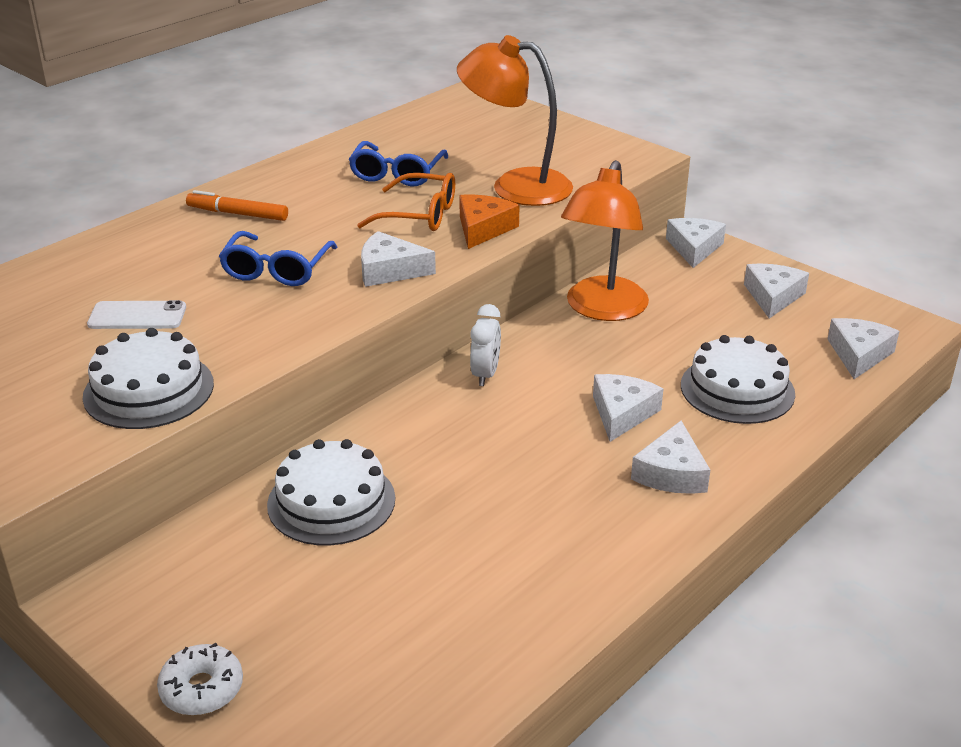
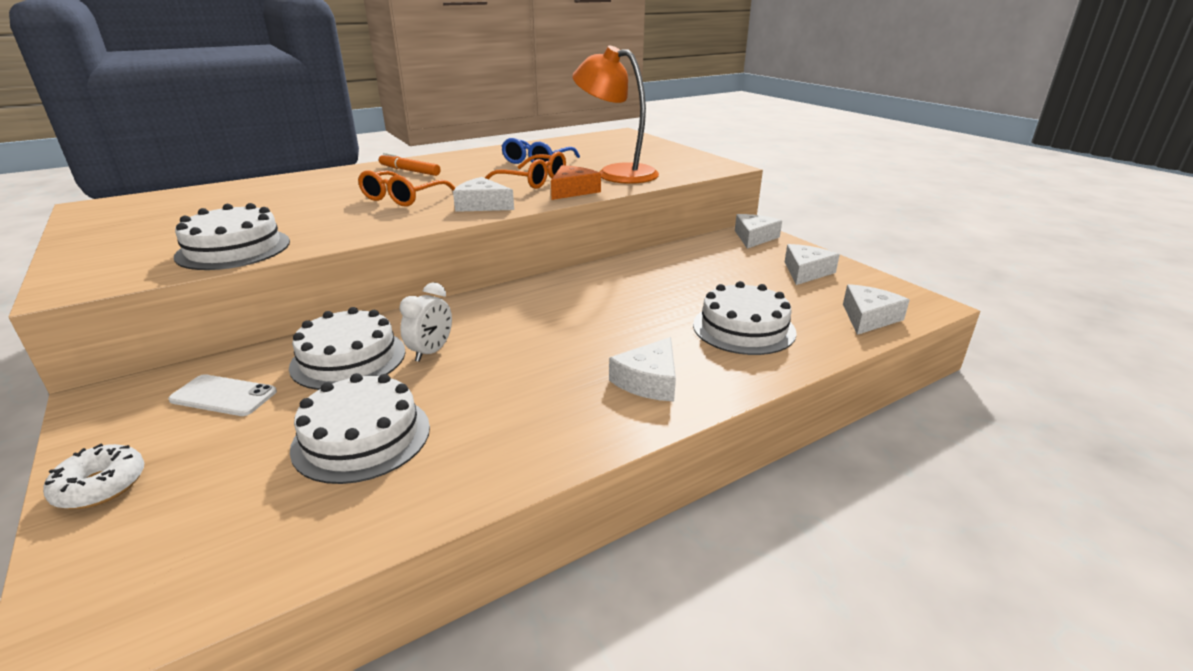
camera: 15 degrees right, 5 degrees down
white phone [87,300,186,329] -> white phone moved to [168,374,277,416]
blue glasses [219,231,337,286] -> orange glasses [358,170,456,206]
white clock [470,304,501,386] -> white clock moved to [400,283,452,362]
orange lamp [561,160,649,321] -> none
white cheese [593,374,664,442] -> none
none -> white cake [290,373,430,484]

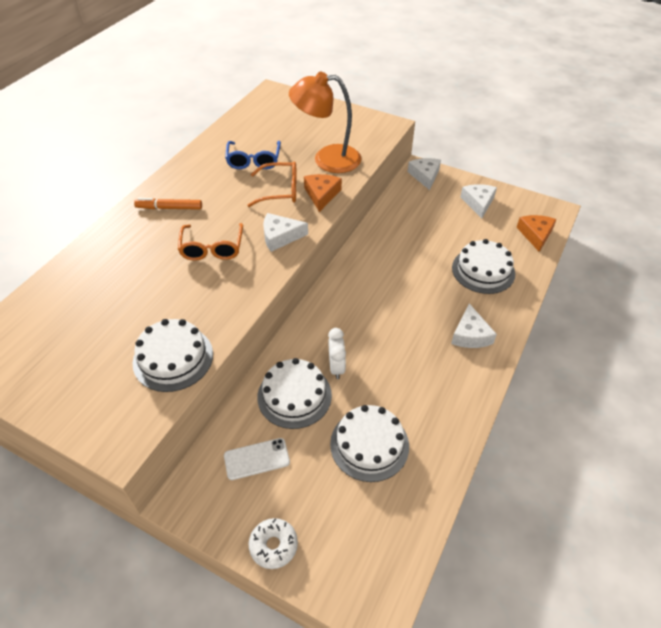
camera: 30 degrees left, 20 degrees up
white cheese [843,284,910,335] -> orange cheese [516,215,557,252]

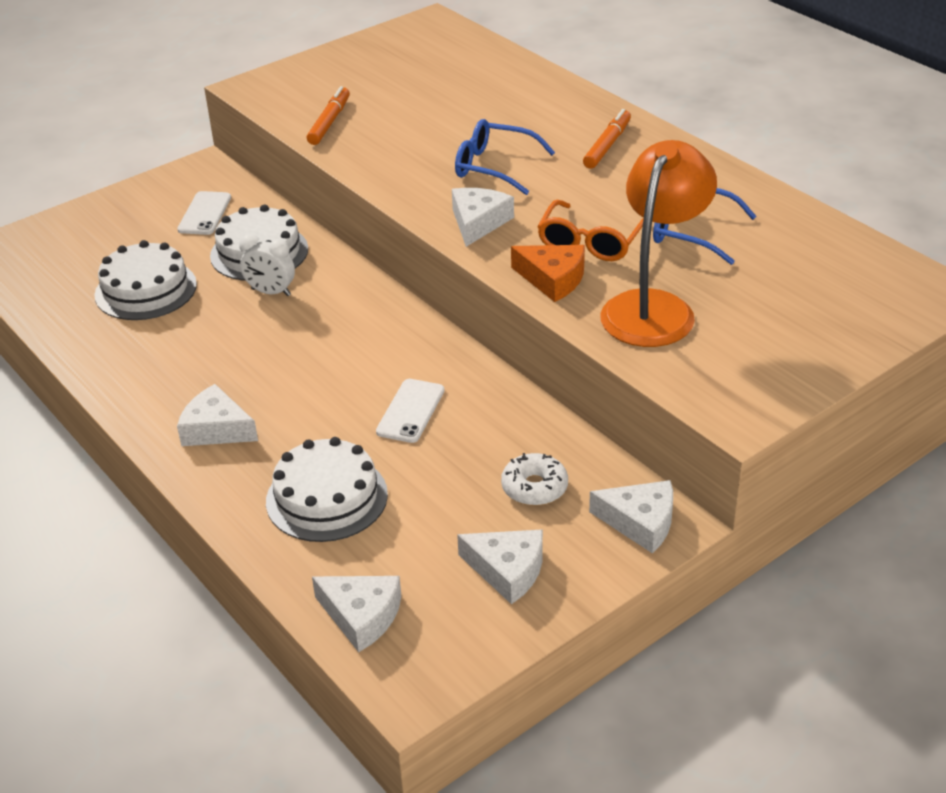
camera: 115 degrees right, 10 degrees down
white cake [133,319,213,392] -> orange marker [307,86,350,145]
orange glasses [178,223,243,261] -> blue glasses [455,119,555,195]
white donut [249,518,298,569] -> white donut moved to [501,453,568,506]
orange cheese [516,215,557,252] -> white cheese [312,576,401,652]
none -> white phone [376,379,445,443]

